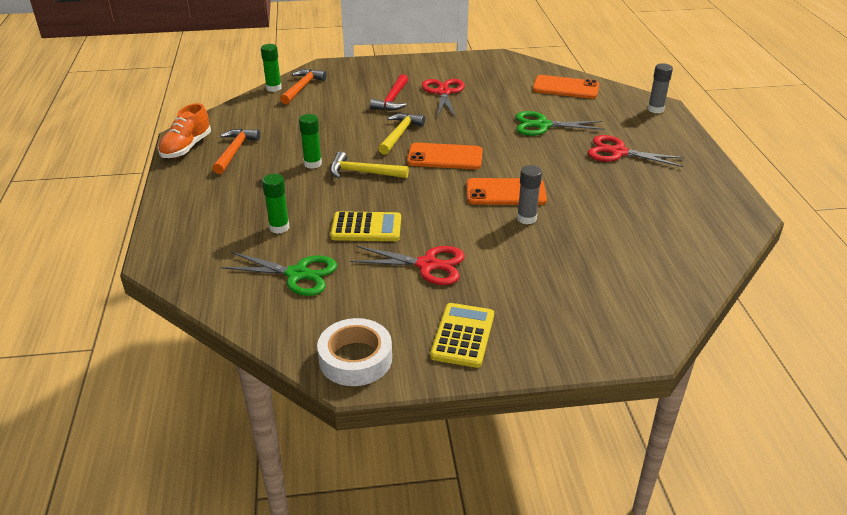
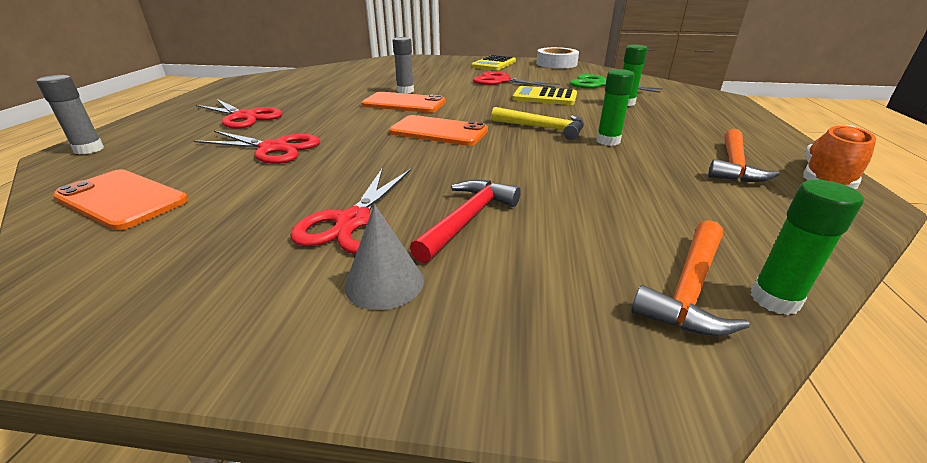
camera: 165 degrees left, 5 degrees down
yellow hammer [378,113,425,155] -> none
green scissors [516,111,605,136] -> red scissors [194,131,320,164]
none -> grey cone [345,204,424,310]

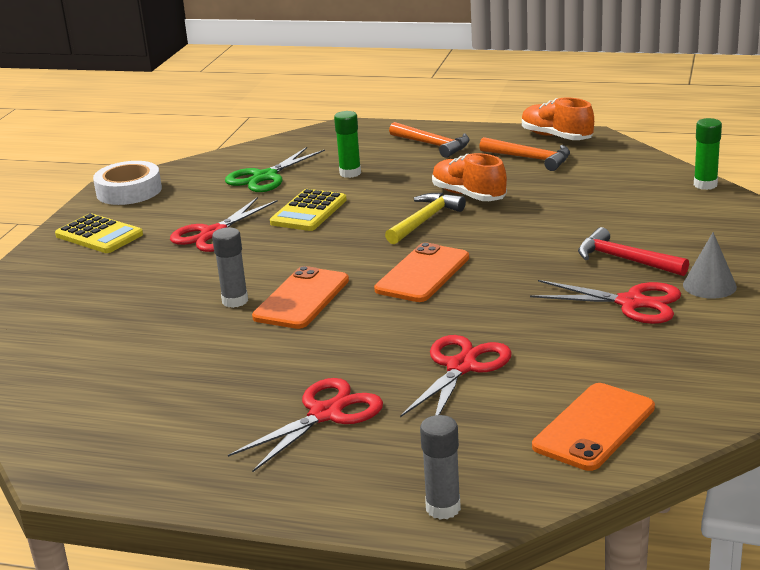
camera: 80 degrees left, 5 degrees down
green glue stick [596,69,635,146] -> orange shoe [432,153,507,201]
orange hammer [631,220,749,337] -> orange hammer moved to [389,122,470,158]

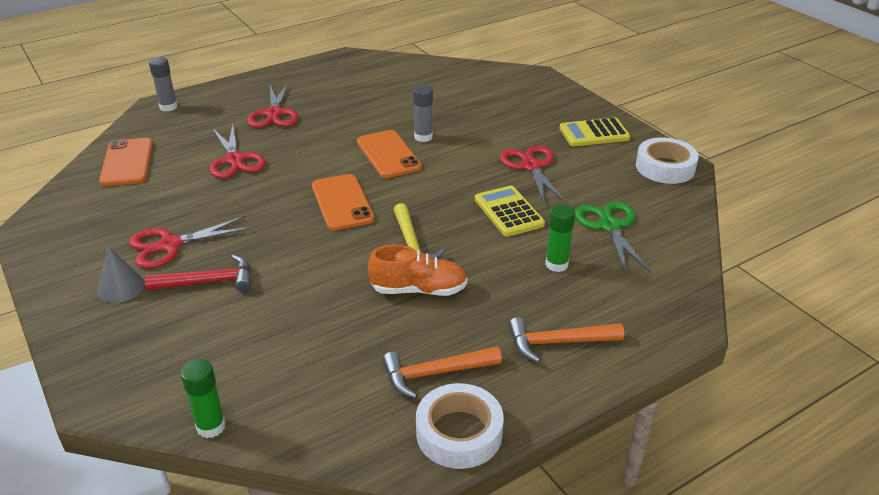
camera: 130 degrees right, 10 degrees up
orange shoe [522,98,594,140] -> white tape [416,383,504,469]

